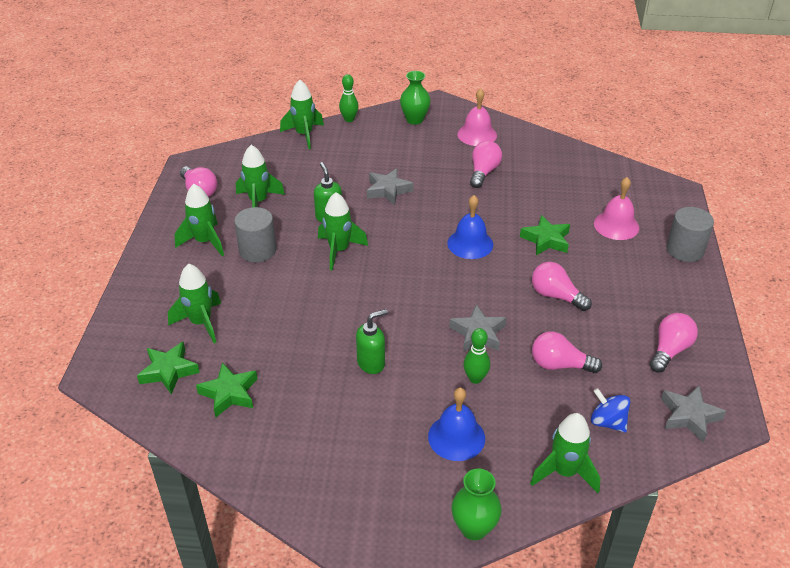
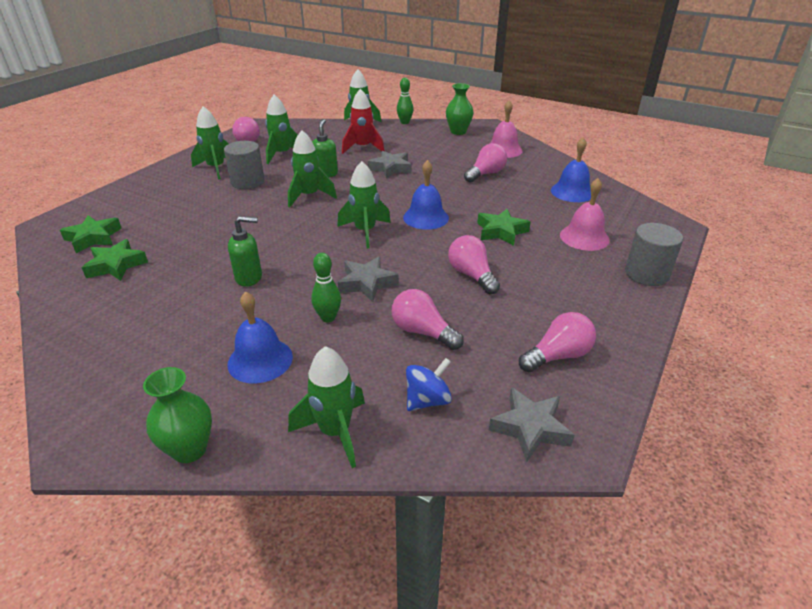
camera: 25 degrees right, 5 degrees down
green rocket [168,264,221,343] -> green rocket moved to [337,161,391,248]
blue spinning top [591,388,630,432] -> blue spinning top turned 75 degrees clockwise [406,358,452,411]
none -> red rocket [342,89,384,154]
none -> blue bell [551,137,591,202]

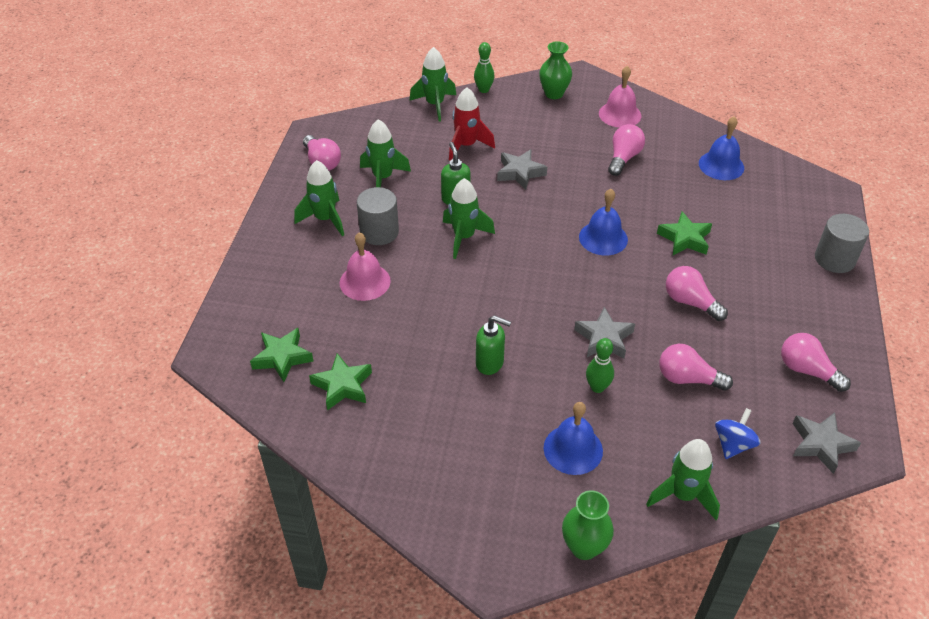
camera: 20 degrees left, 10 degrees up
green soap dispenser [228,216,262,287] -> green soap dispenser turned 45 degrees clockwise [476,315,511,375]
green rocket [337,161,391,248] -> none
pink light bulb [519,312,596,372] -> pink light bulb turned 90 degrees counterclockwise [781,333,851,392]
pink bell [560,178,610,251] -> pink bell moved to [340,232,391,301]

